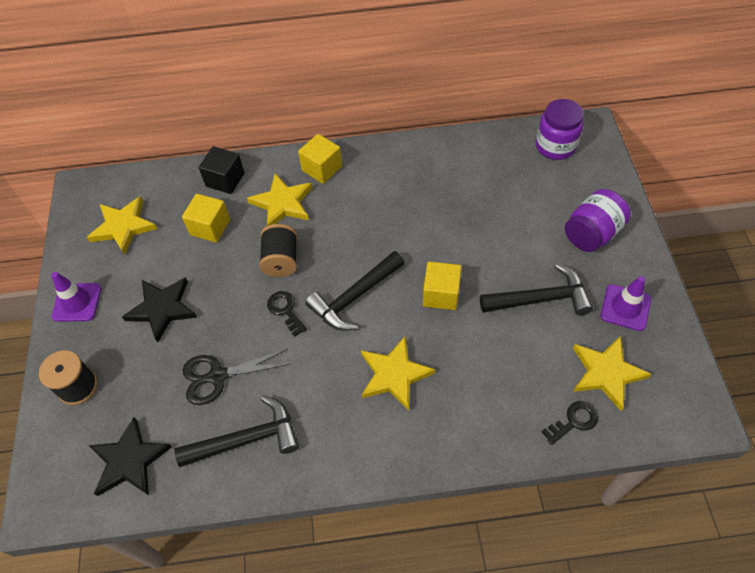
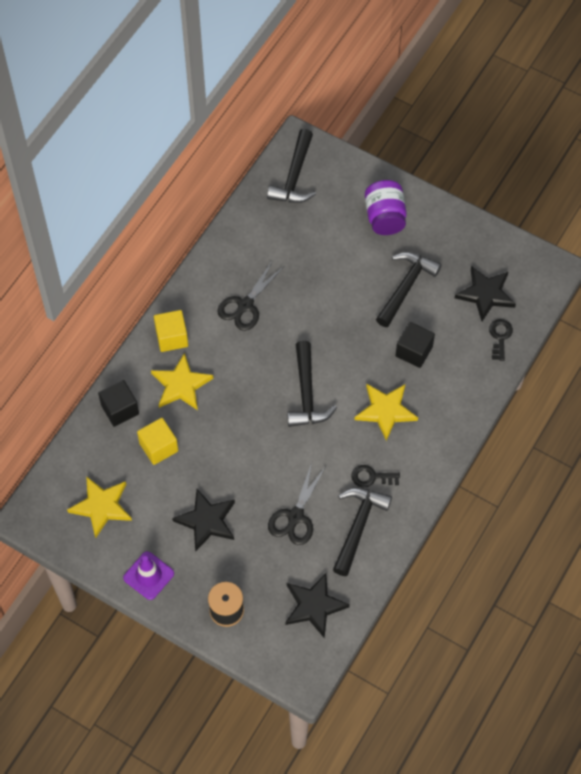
camera: 55 degrees left, 5 degrees up
black spool [259,224,297,277] -> none
black key [267,291,307,337] -> black key moved to [351,465,400,487]
yellow cube [423,261,461,310] -> none
purple jar [536,99,584,160] -> black hammer [267,129,316,203]
yellow star [573,336,651,411] -> black star [455,266,516,321]
purple traffic cone [601,276,651,331] -> none
none -> black scissors [217,260,283,331]
none -> black cube [395,322,435,368]

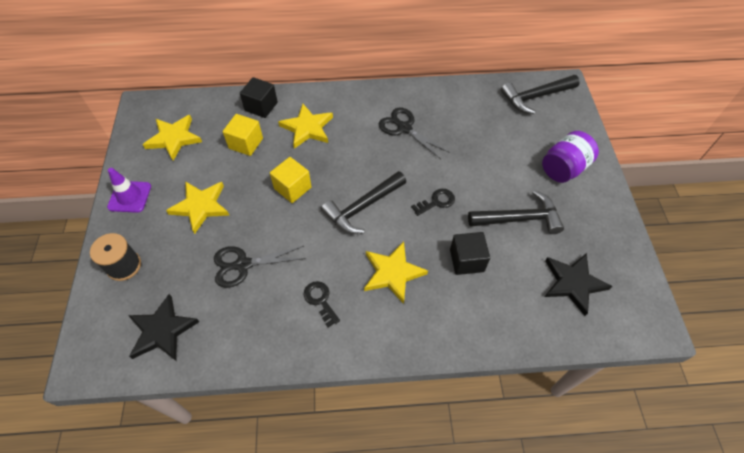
camera: 55 degrees right, 5 degrees down
yellow cube [154,310,188,352] -> yellow cube moved to [270,157,312,203]
black star [172,489,235,551] -> yellow star [166,181,229,234]
black scissors [217,260,283,331] -> black scissors turned 45 degrees clockwise [379,108,448,159]
black hammer [333,488,392,576] -> none
black key [489,319,513,361] -> black key moved to [411,189,455,216]

